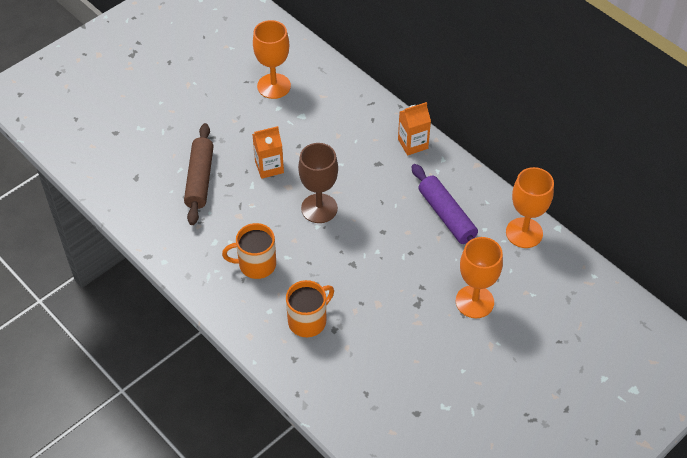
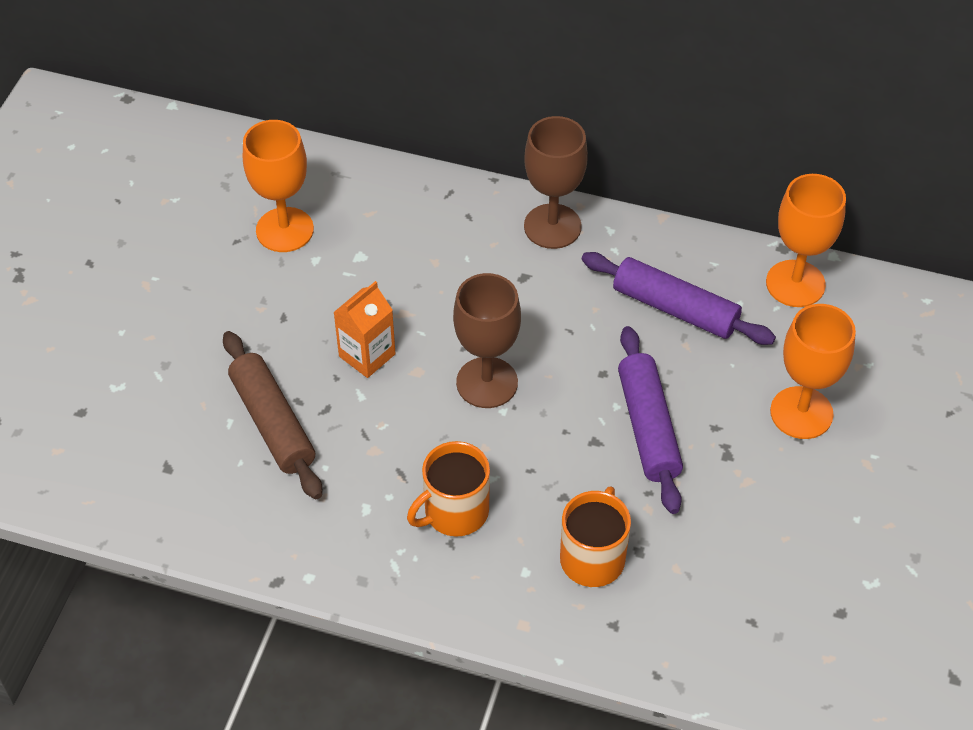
camera: 30 degrees left, 0 degrees up
orange carton [398,102,431,155] -> brown goblet [524,116,588,249]
none -> purple rolling pin [618,326,683,514]

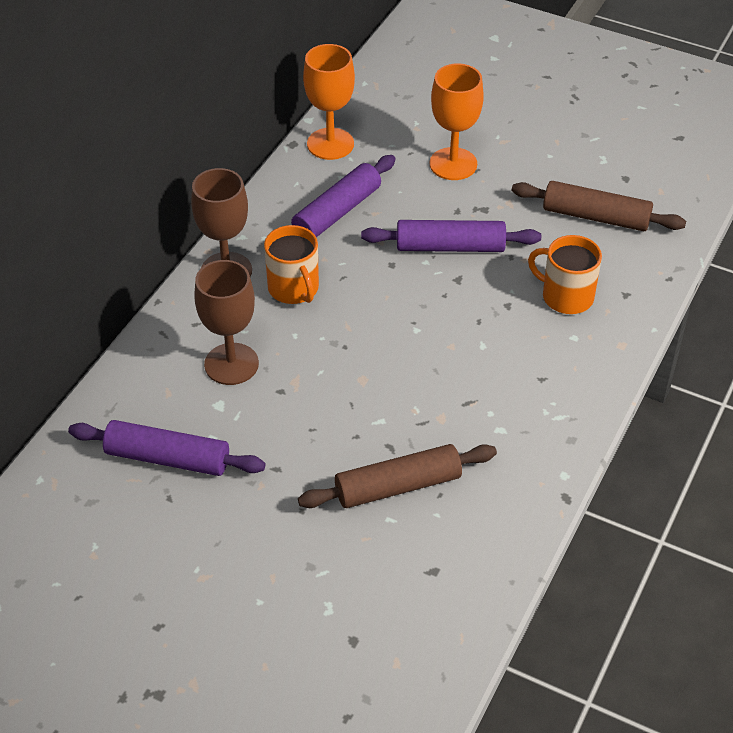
camera: 80 degrees left, 5 degrees down
orange goblet [243,120,314,252] -> purple rolling pin [68,420,266,476]
orange carton [333,281,395,378] -> none
orange mug [407,441,490,537] -> orange mug moved to [264,225,319,304]
brown goblet [453,273,521,408] -> brown goblet moved to [194,260,259,385]
none -> brown rolling pin [511,181,686,231]

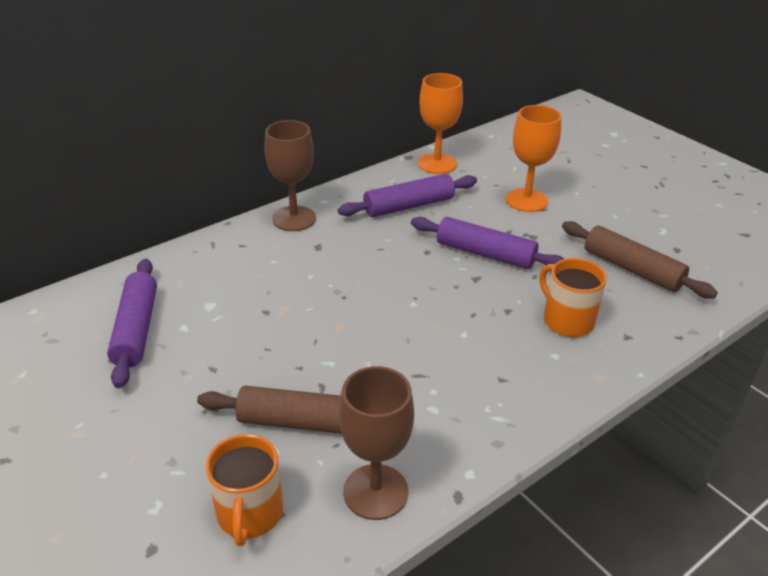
camera: 25 degrees right, 10 degrees down
purple rolling pin [68,420,266,476] -> purple rolling pin turned 45 degrees clockwise [107,259,157,388]
brown goblet [194,260,259,385] -> brown goblet moved to [339,366,414,520]
orange mug [264,225,319,304] -> orange mug moved to [206,434,283,546]

